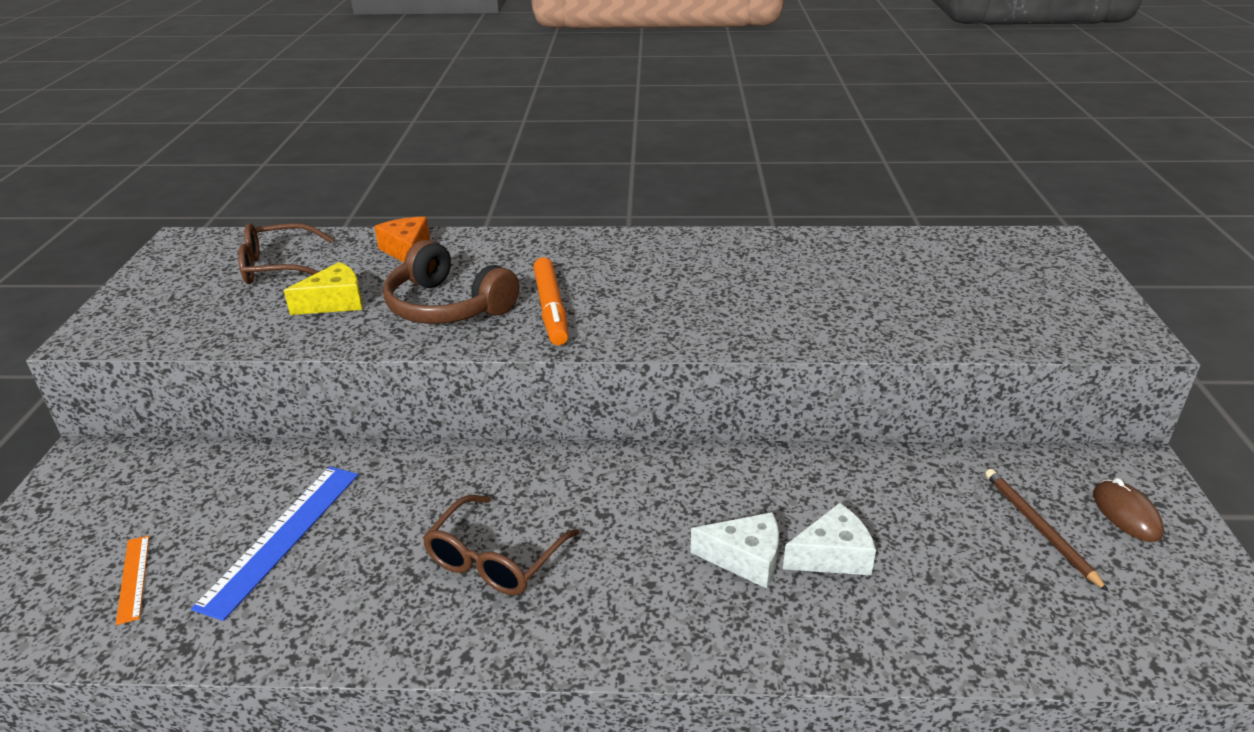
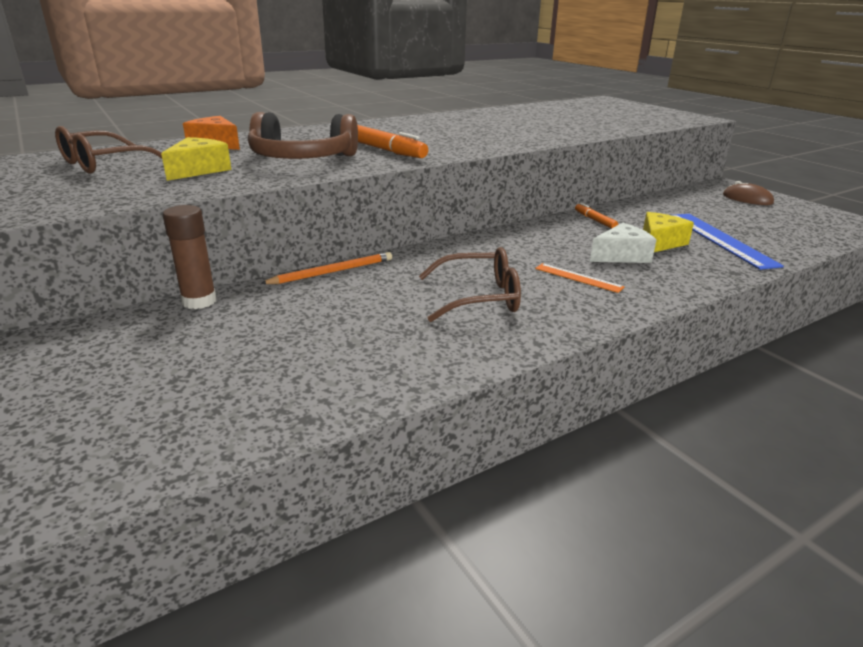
camera: 35 degrees left, 5 degrees down
orange ruler [116,535,149,625] -> orange ruler moved to [535,263,624,293]
blue ruler [191,466,358,621] -> blue ruler moved to [672,214,784,270]
brown glasses [423,495,579,595] -> brown glasses turned 90 degrees counterclockwise [419,247,521,322]
white cheese [783,503,876,575] -> yellow cheese [643,212,694,252]
brown pencil [985,469,1109,592] -> none
none -> brown glue stick [163,205,216,309]
none -> orange pencil [260,252,392,284]
none -> orange marker [575,203,618,229]

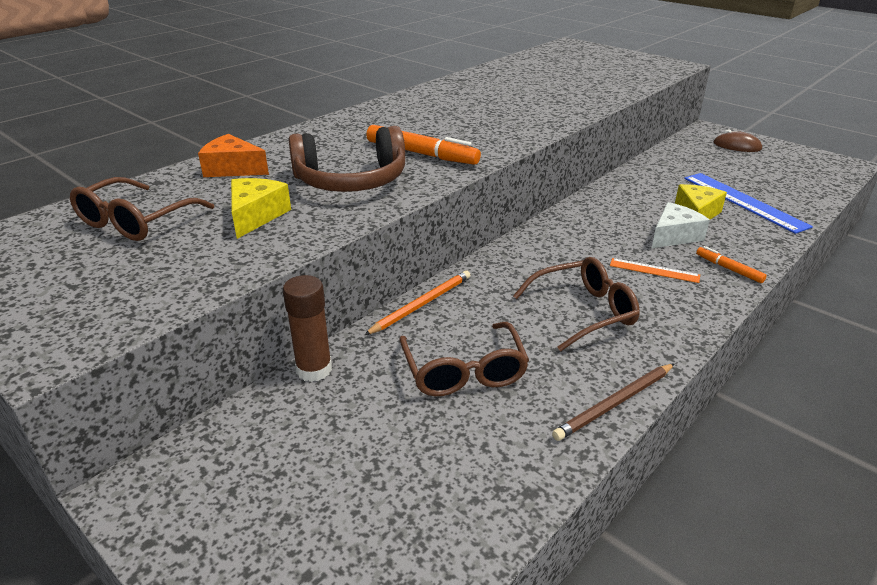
camera: 15 degrees left, 5 degrees up
orange marker [575,203,618,229] -> orange marker moved to [696,246,767,283]
none -> brown glasses [399,322,529,396]
none -> brown pencil [552,363,675,441]

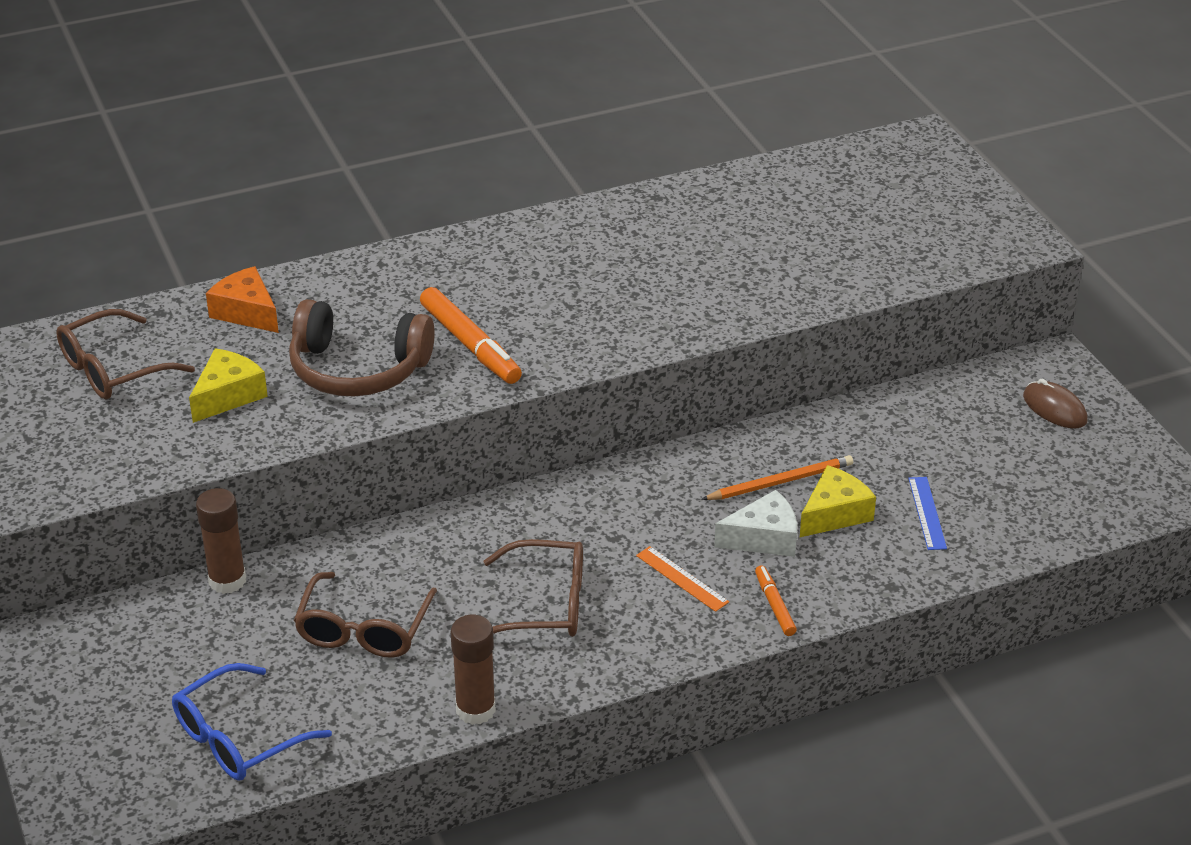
camera: 25 degrees right, 5 degrees up
orange pencil [365,270,470,335] -> orange pencil moved to [701,455,853,500]
brown pencil [552,363,675,441] -> brown glue stick [451,615,496,725]
blue ruler [684,173,813,234] -> blue ruler [908,477,947,550], size x0.53
none -> blue glasses [172,663,332,780]

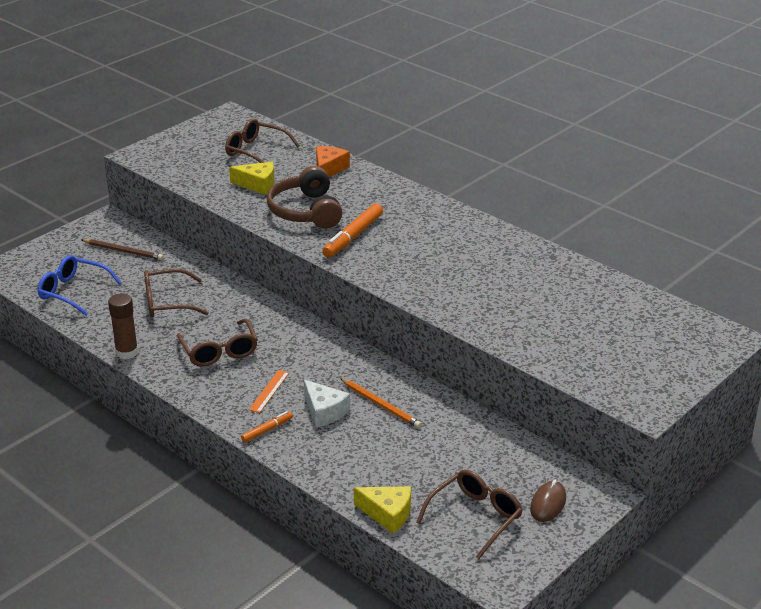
camera: 65 degrees right, 5 degrees down
brown glue stick [196,488,246,594] -> none
yellow cheese [800,465,876,537] -> yellow cheese moved to [354,486,411,534]
blue ruler [908,477,947,550] -> none
none -> brown pencil [82,239,164,260]
none -> brown glasses [417,470,523,559]

